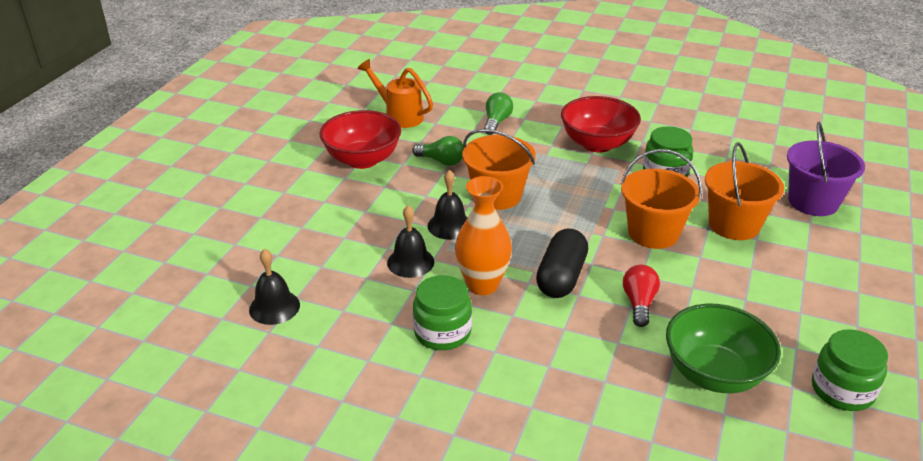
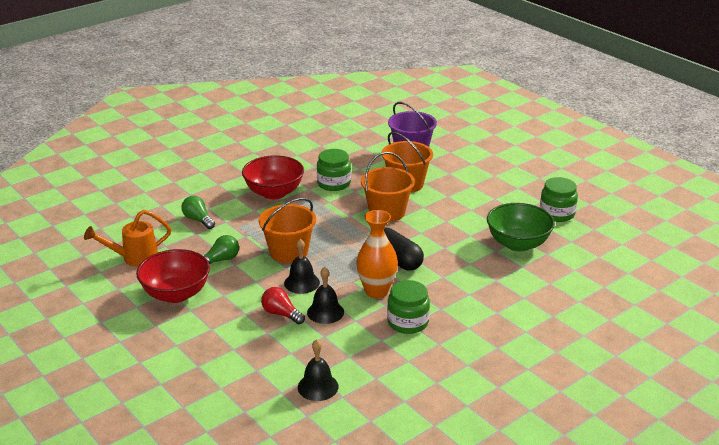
camera: 60 degrees left, 5 degrees down
red light bulb [623,265,660,327] -> red light bulb moved to [261,287,305,324]

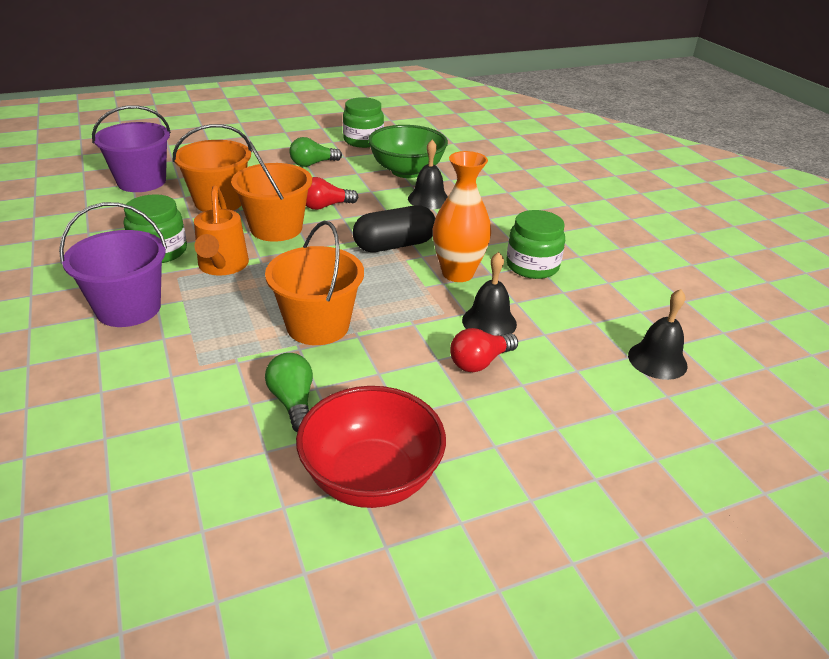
camera: 75 degrees left, 5 degrees up
orange watering can [84,210,171,267] -> orange watering can moved to [194,185,249,276]
green light bulb [182,196,215,229] -> green light bulb moved to [289,137,342,167]
red bowl [242,155,304,199] -> purple bucket [59,202,167,327]
black bell [284,239,320,294] -> black bell moved to [408,140,448,209]
none -> red light bulb [306,177,358,210]

